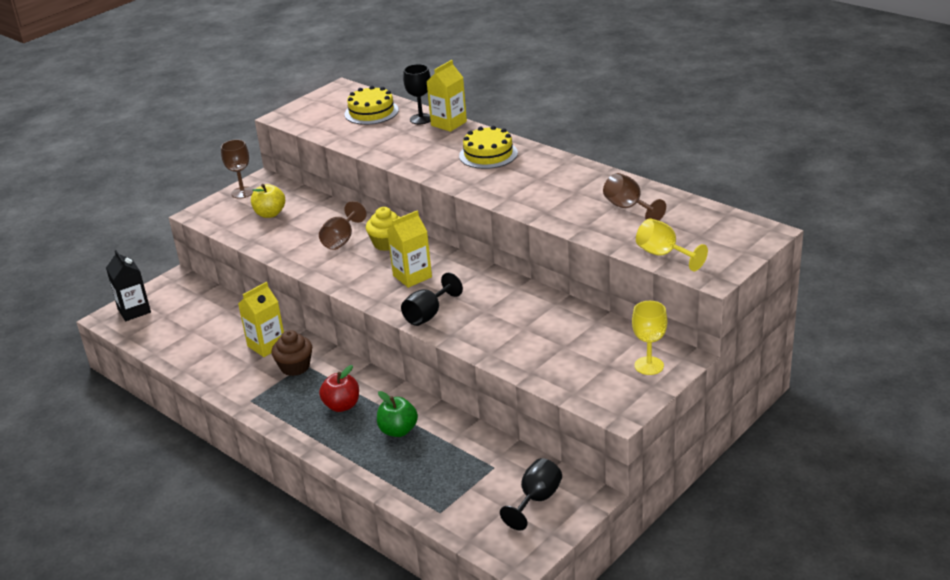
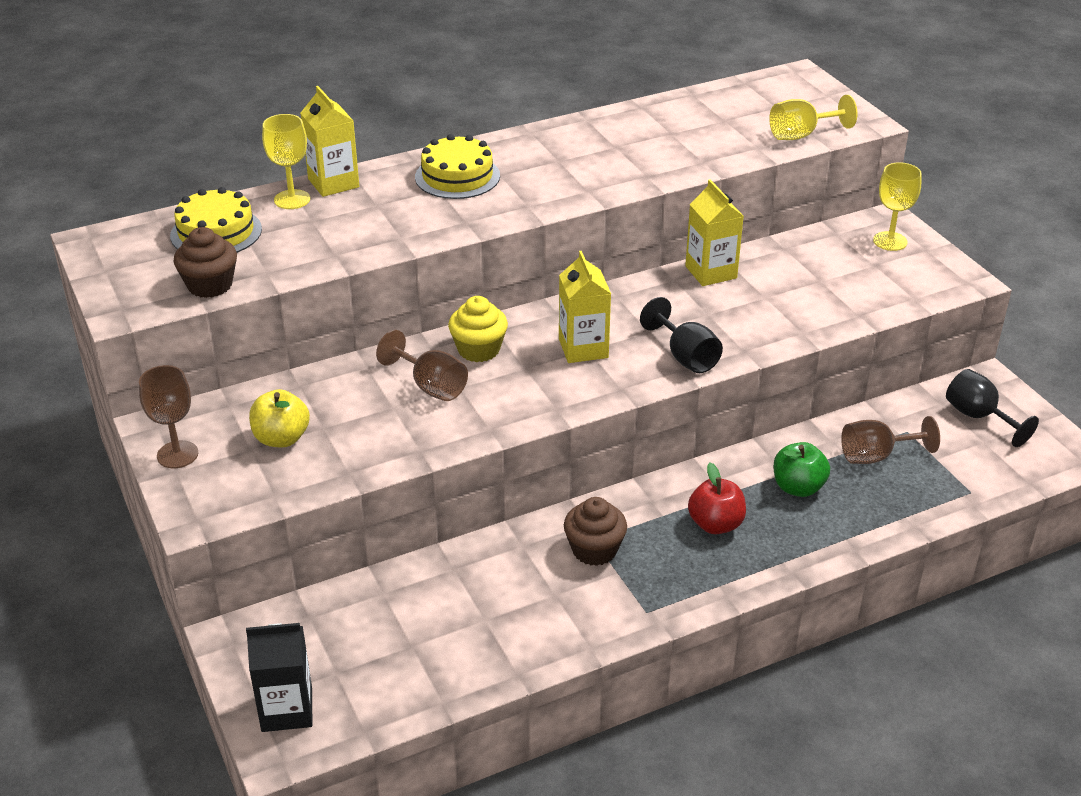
camera: 70 degrees left, 5 degrees up
yellow carton [238,282,284,357] -> yellow carton moved to [685,179,744,286]
black goblet [403,64,431,124] -> yellow goblet [262,114,310,209]
brown goblet [603,173,666,221] -> brown goblet moved to [841,416,940,464]
none -> brown cupcake [174,227,237,298]

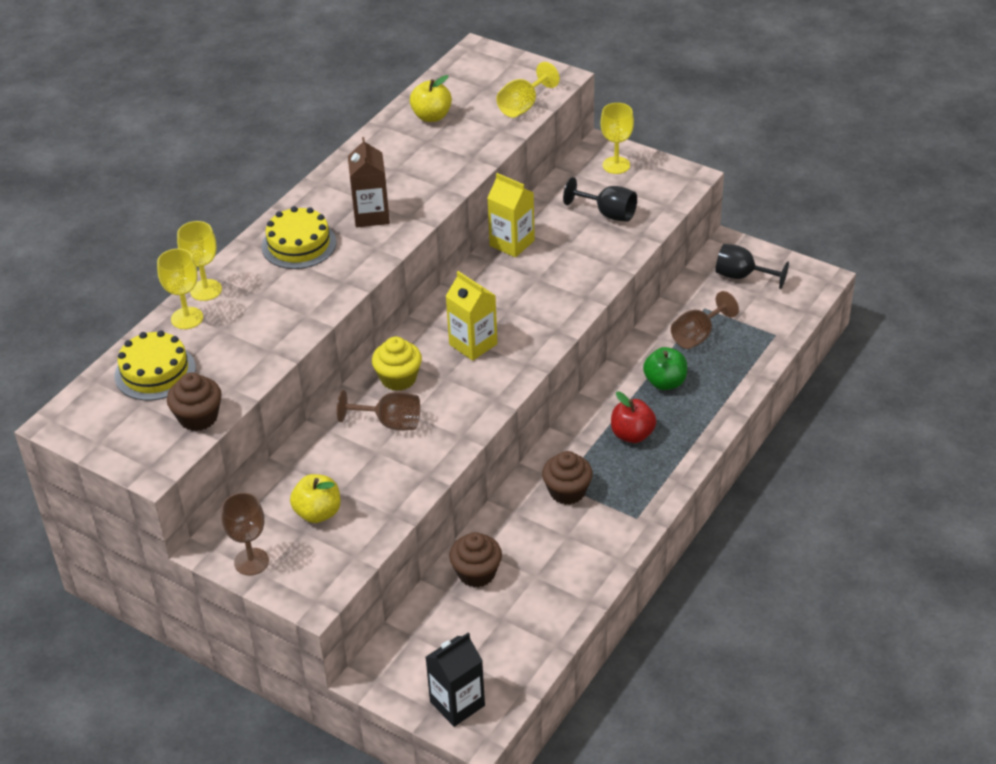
camera: 30 degrees left, 5 degrees up
yellow carton [301,86,359,197] -> yellow goblet [177,221,222,301]
black goblet [640,297,723,373] -> black goblet moved to [563,177,637,222]
none -> brown carton [348,137,390,227]
none -> yellow apple [410,75,452,122]
none -> brown cupcake [449,532,502,588]

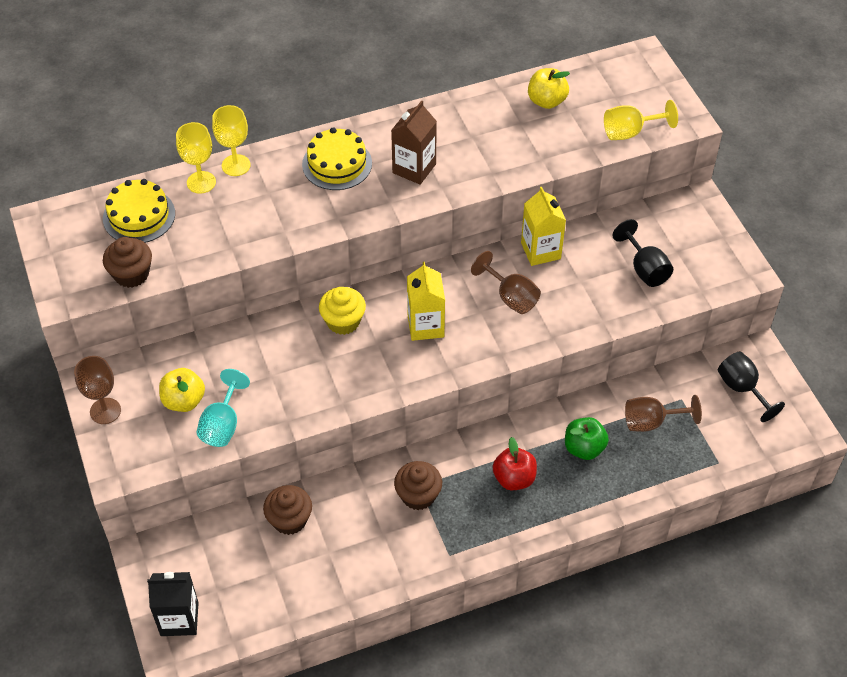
camera: 35 degrees right, 10 degrees up
brown goblet [337,390,420,431] -> brown goblet moved to [471,251,541,314]
yellow goblet [601,103,634,174] -> none
none -> turquoise goblet [196,369,250,447]

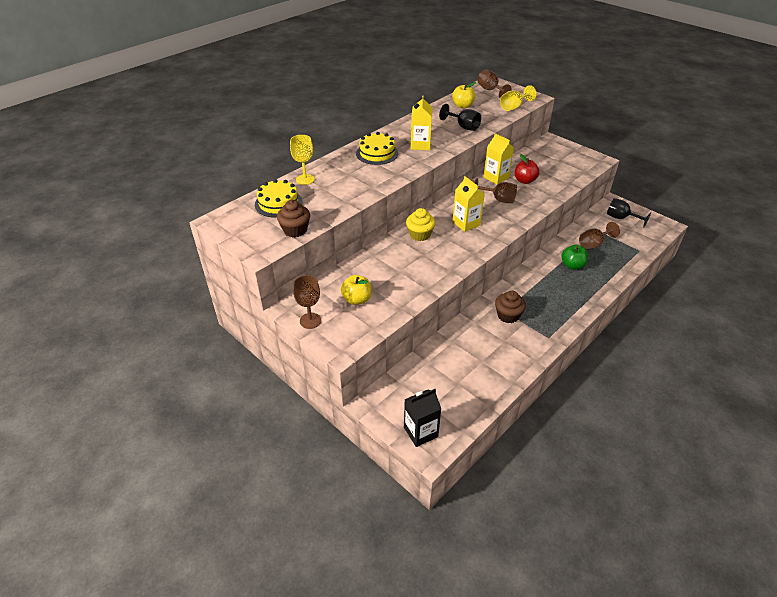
camera: 25 degrees left, 10 degrees down
turquoise goblet [196,369,250,447] -> none
yellow goblet [212,105,251,176] -> none
brown cupcake [263,485,312,535] -> none
brown carton [391,100,437,185] -> yellow carton [411,95,432,150]
red apple [492,437,537,490] -> red apple moved to [515,154,539,184]
black goblet [613,219,673,287] -> black goblet moved to [439,104,481,131]
none -> brown goblet [477,69,512,98]

